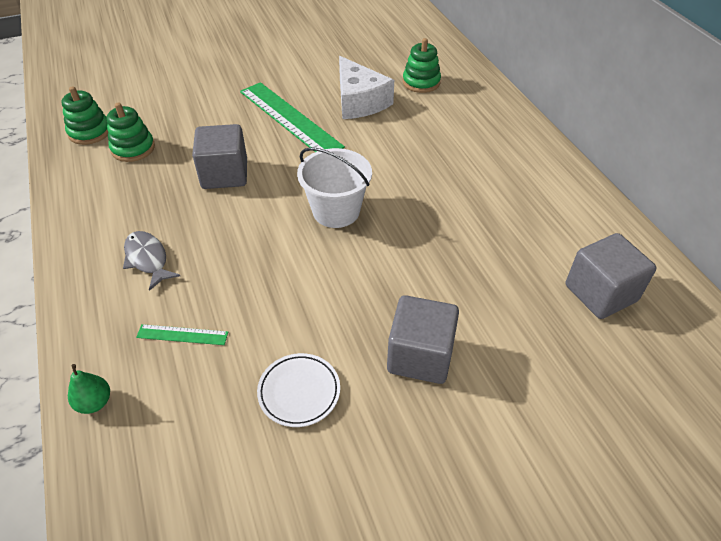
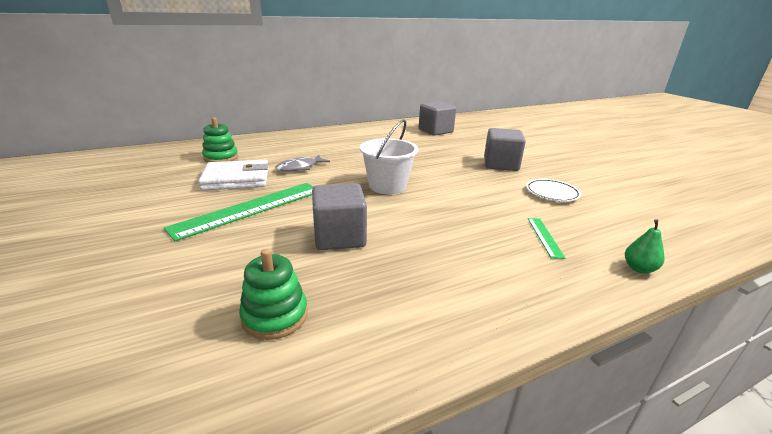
camera: 95 degrees left, 20 degrees down
green stacking toy [61,86,108,145] -> none
grey fish [123,231,180,291] -> grey fish moved to [275,155,330,172]
white cheese [339,56,394,119] -> white wallet [198,160,268,191]

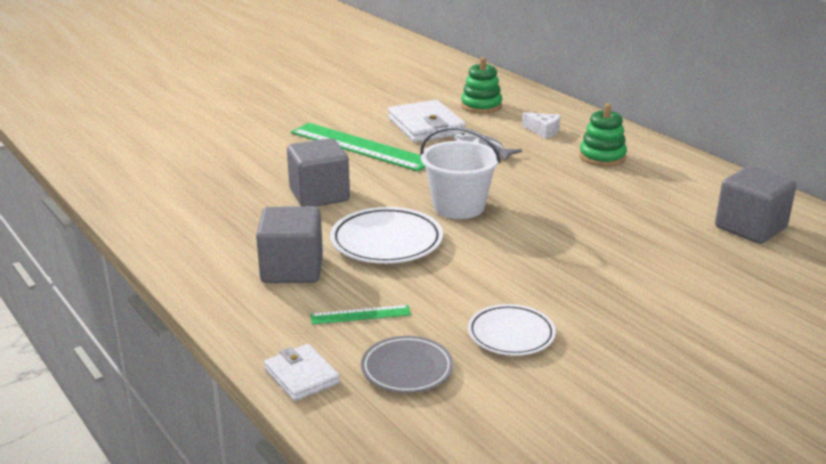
camera: 80 degrees right, 0 degrees up
green stacking toy [239,249,308,340] -> green stacking toy moved to [579,103,627,167]
grey cube [484,128,526,171] -> grey cube moved to [256,206,323,283]
green pear [625,219,665,273] -> white wallet [264,344,340,401]
none -> white plate [330,207,443,264]
none -> grey plate [361,336,453,393]
none -> white cheese [522,112,561,138]

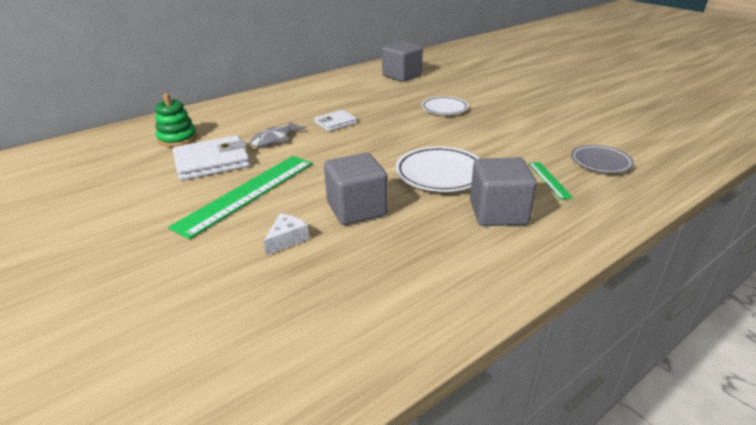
camera: 90 degrees left, 5 degrees up
white wallet [264,344,340,401] -> white wallet moved to [314,110,357,131]
white bucket [420,127,501,219] -> none
white plate [468,304,556,356] -> white plate moved to [422,96,469,115]
white cheese [522,112,561,138] -> white cheese moved to [264,214,309,255]
green stacking toy [579,103,627,167] -> none

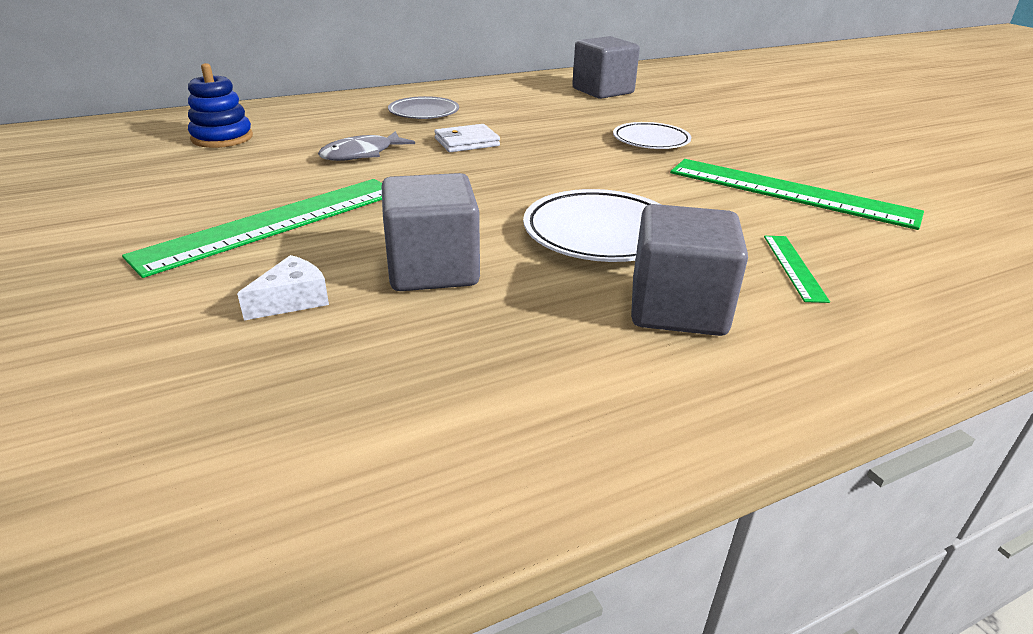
camera: 10 degrees right, 0 degrees up
green stacking toy [155,93,197,147] -> blue stacking toy [188,63,253,148]
white wallet [173,135,250,180] -> none
grey plate [571,145,634,173] -> grey plate moved to [388,96,459,119]
none -> green ruler [670,159,924,230]

